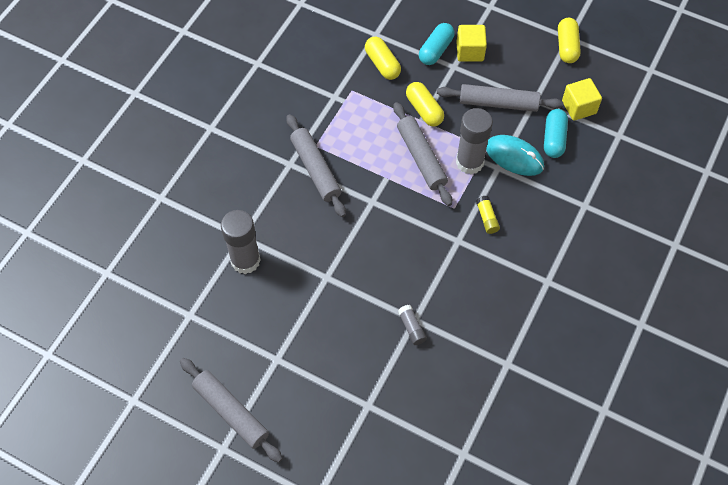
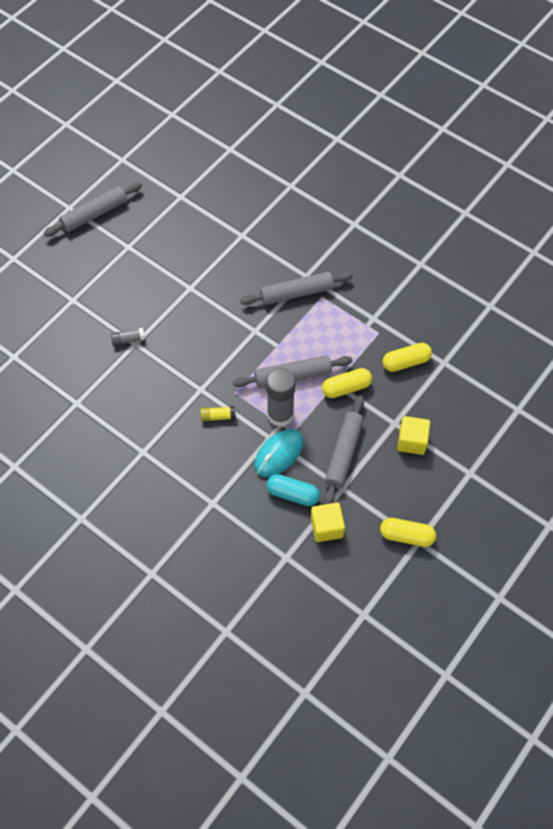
camera: 100 degrees right, 0 degrees up
grey glue stick [221,210,261,274] -> none
turquoise capsule [419,23,455,65] -> none

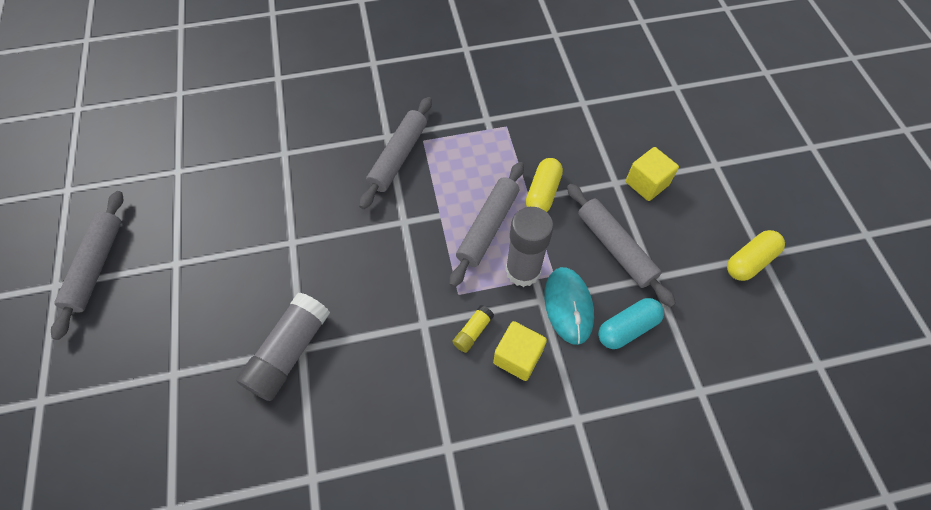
camera: 50 degrees left, 0 degrees up
grey glue stick [111,328,145,346] -> grey glue stick [236,292,330,401], size x2.10
yellow cube [311,503,345,542] -> yellow cube moved to [493,321,547,381]
yellow capsule [383,343,432,372] -> none

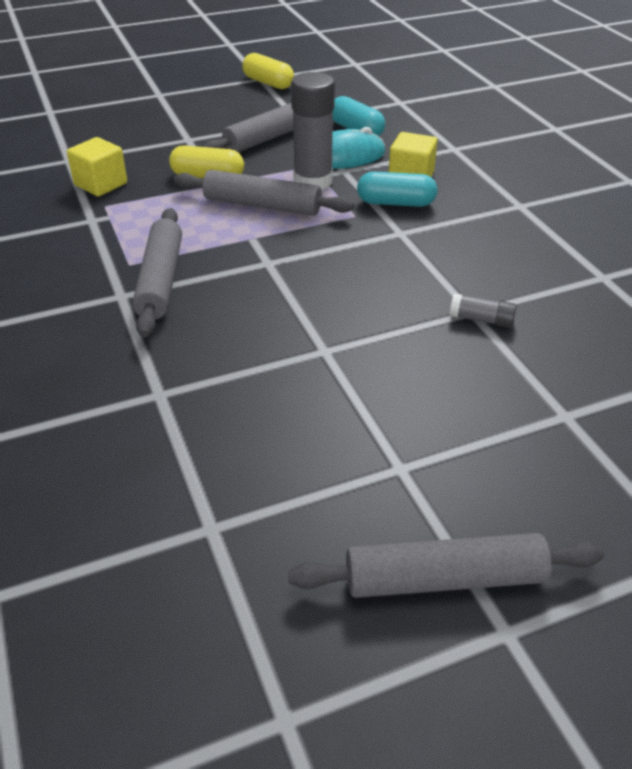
camera: 100 degrees left, 20 degrees down
grey glue stick [236,292,330,401] -> grey glue stick [450,293,517,328], size x0.48
grey rolling pin [359,97,432,209] -> grey rolling pin turned 75 degrees clockwise [132,208,182,338]
yellow glue stick [452,305,494,353] -> turquoise capsule [357,171,437,207]
yellow cube [626,147,679,201] -> yellow cube moved to [67,137,127,196]

